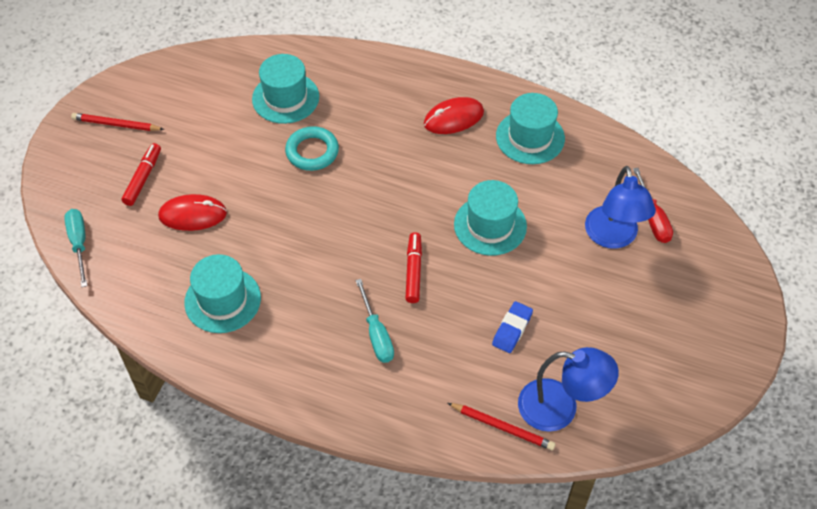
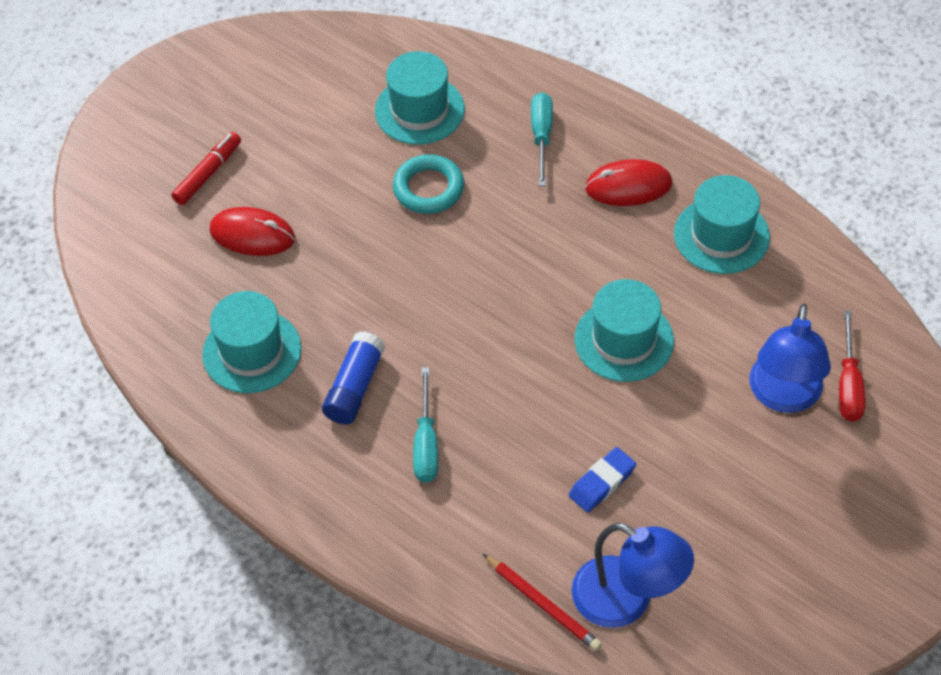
camera: 20 degrees right, 0 degrees up
turquoise screwdriver [64,209,87,287] -> turquoise screwdriver moved to [531,92,553,186]
red pencil [71,113,164,131] -> none
red marker [405,232,422,303] -> none
none -> blue glue stick [322,331,385,424]

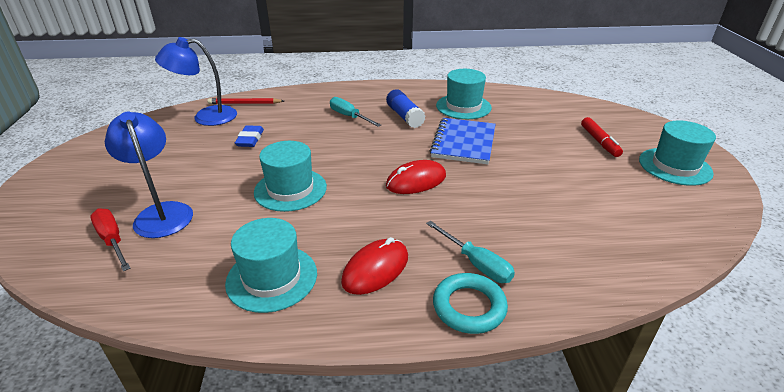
camera: 135 degrees right, 20 degrees down
red mouse [209,207,295,256] -> red mouse moved to [386,160,446,194]
turquoise hat [375,51,465,145] -> turquoise hat moved to [639,121,716,186]
turquoise ring [393,154,464,214] -> turquoise ring moved to [433,273,508,334]
none -> blue notebook [430,118,495,164]

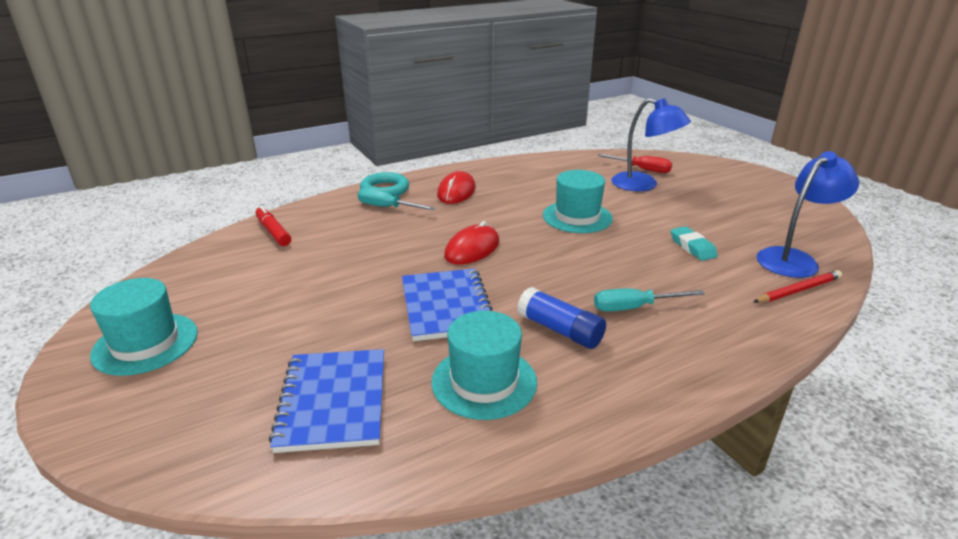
camera: 155 degrees right, 5 degrees down
turquoise hat [225,218,317,313] -> none
blue eraser [235,125,264,147] -> turquoise eraser [671,226,718,261]
turquoise screwdriver [330,97,381,127] -> turquoise screwdriver turned 150 degrees clockwise [594,289,705,312]
red marker [581,117,623,157] -> red marker moved to [256,206,291,246]
none -> blue notebook [269,349,384,453]

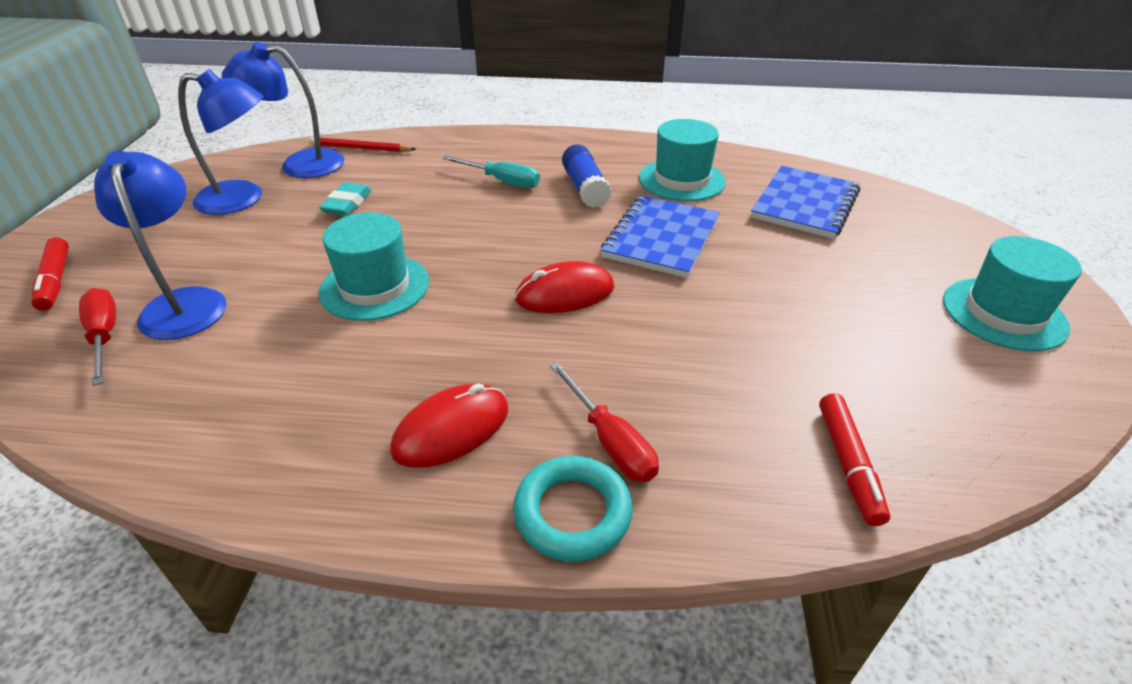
camera: 145 degrees left, 10 degrees up
turquoise screwdriver [358,188,436,210] -> red screwdriver [550,362,659,482]
none -> red marker [31,237,69,311]
none -> blue lamp [178,69,264,215]

